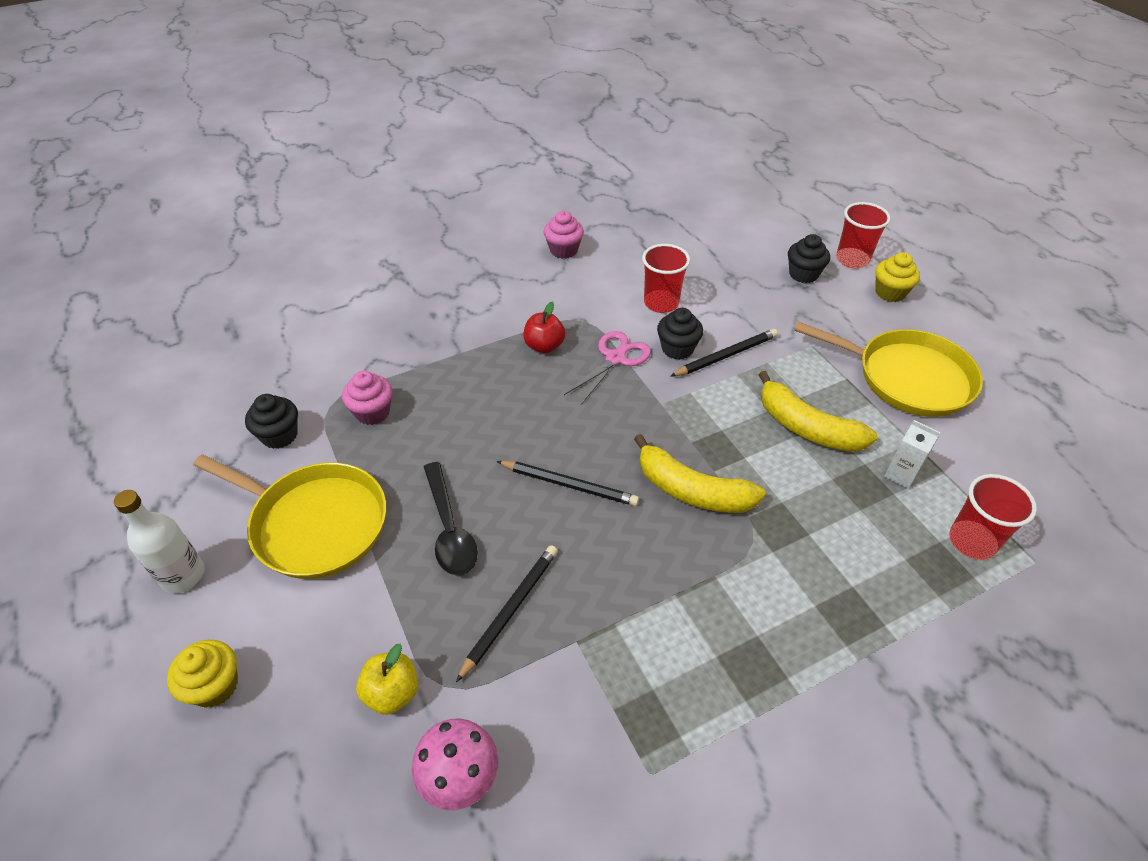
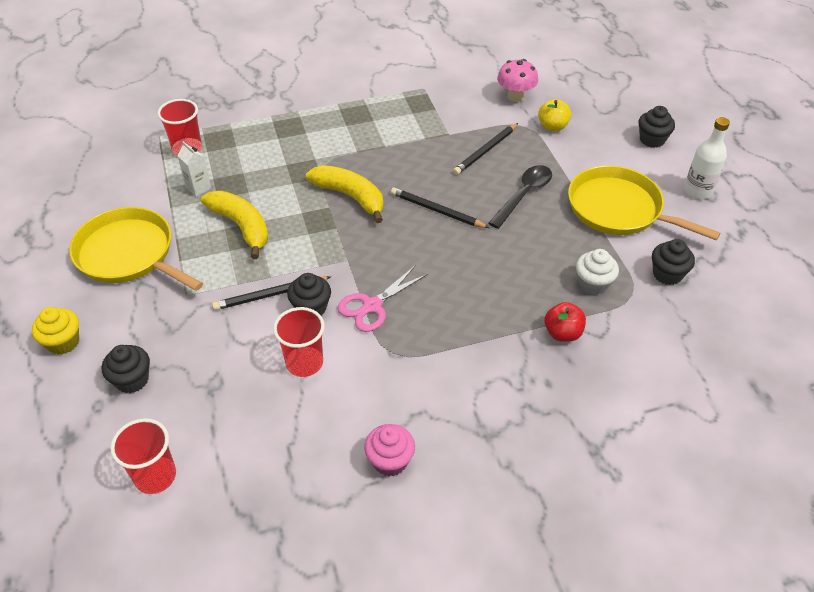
camera: 170 degrees left, 0 degrees up
yellow cupcake [167,640,238,708] -> black cupcake [639,106,675,148]
pink cupcake [342,371,392,425] -> white cupcake [576,249,619,295]
black spoon [424,462,478,576] -> black spoon turned 45 degrees clockwise [489,165,552,229]
red apple [523,302,565,353] -> red apple moved to [544,302,586,342]
red cup [836,202,891,268] -> red cup moved to [110,418,176,494]

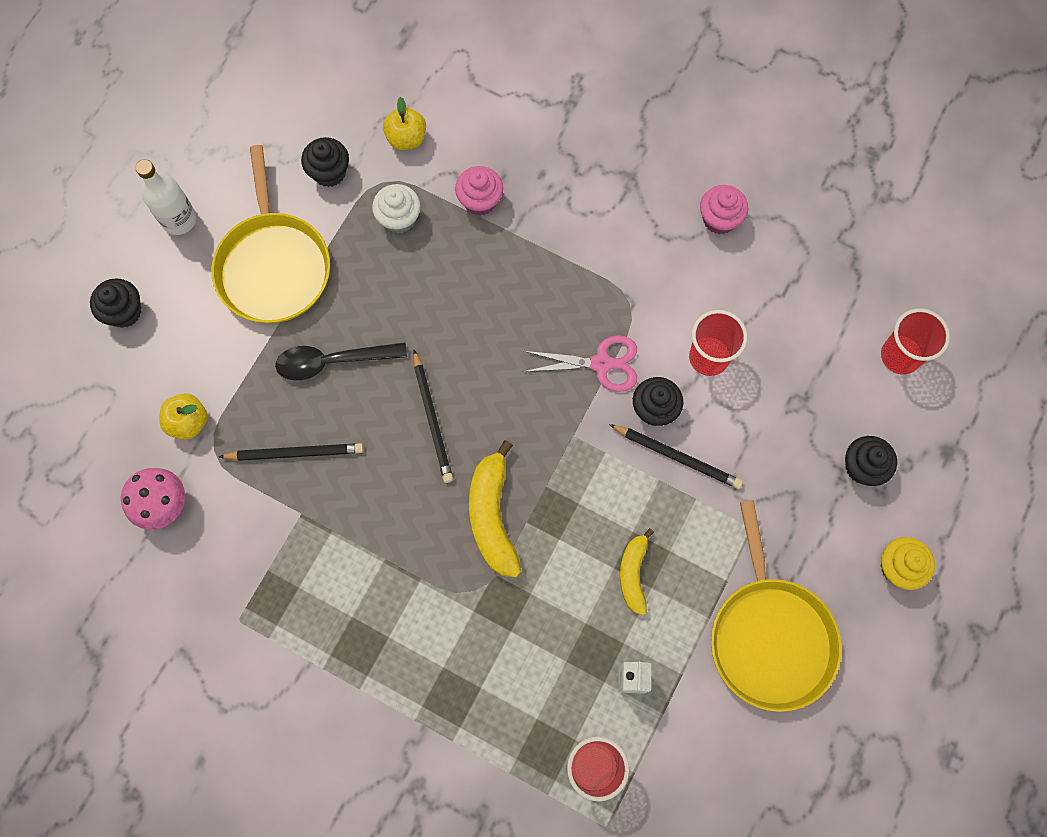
camera: 135 degrees left, 25 degrees up
yellow banana [201,191,268,259] -> yellow banana [620,528,654,615], size x0.62
red apple [544,302,586,342] -> pink cupcake [455,166,503,216]
none -> yellow apple [383,97,426,150]

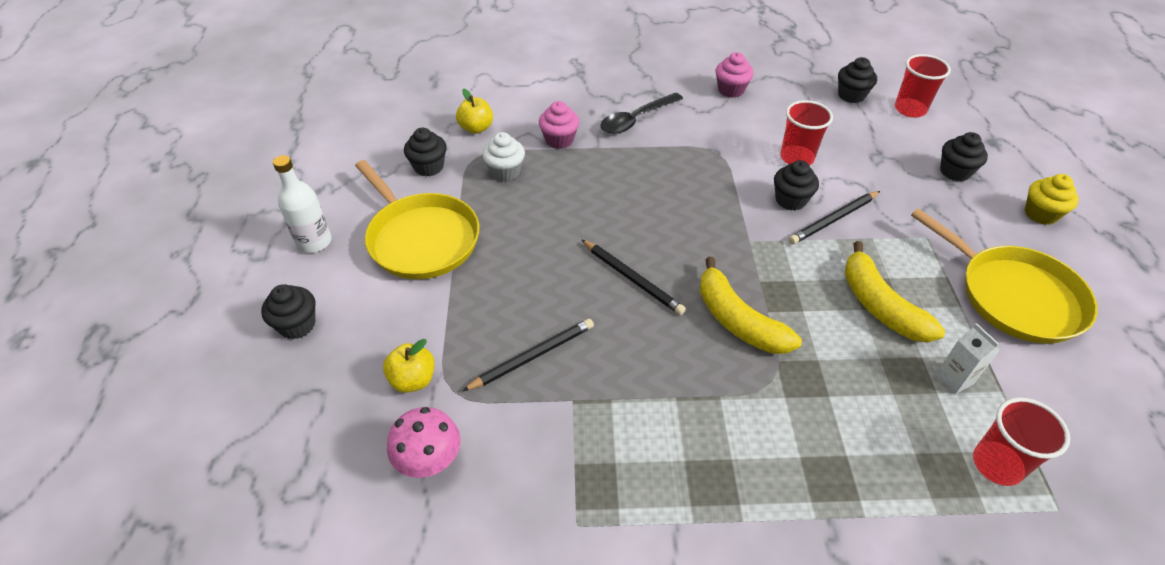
camera: 30 degrees left, 25 degrees down
black spoon [275,342,407,380] -> black spoon moved to [600,93,683,134]
pink scissors [522,335,637,392] -> none
black pencil [609,424,743,489] -> black pencil turned 150 degrees clockwise [789,191,880,244]
yellow banana [620,528,654,615] -> yellow banana [844,241,945,342], size x1.61
none -> black cupcake [838,57,877,103]

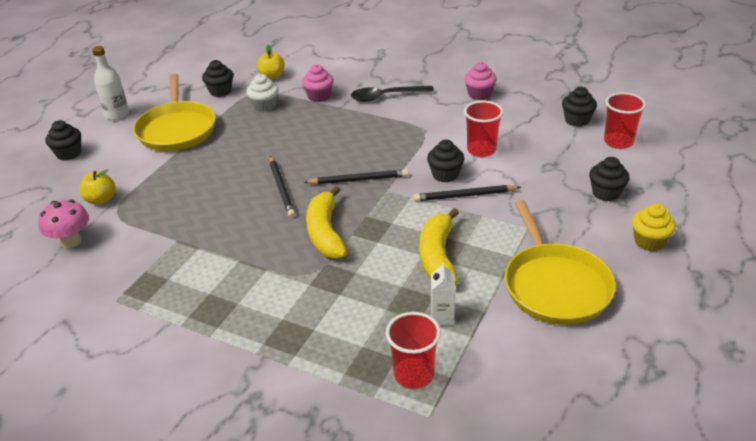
camera: 30 degrees right, 10 degrees down
black pencil [462,319,594,391] -> black pencil moved to [304,169,408,184]

